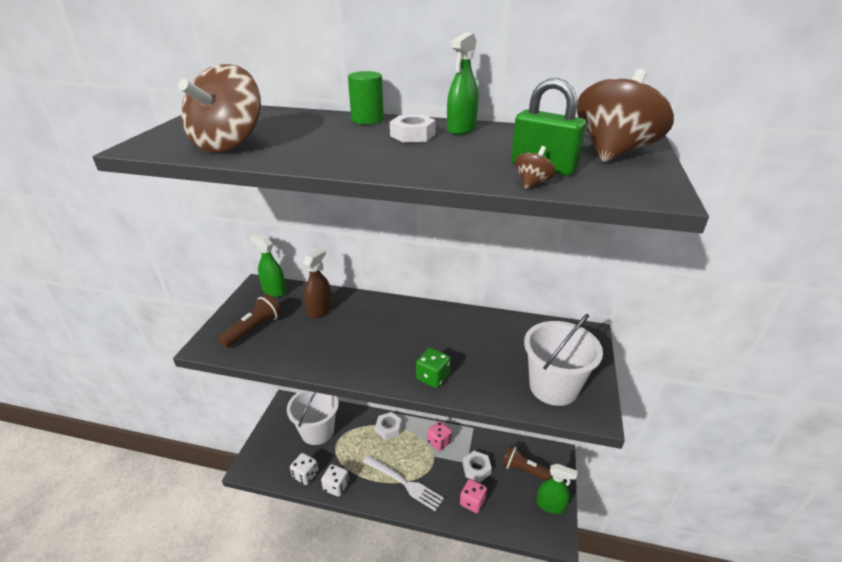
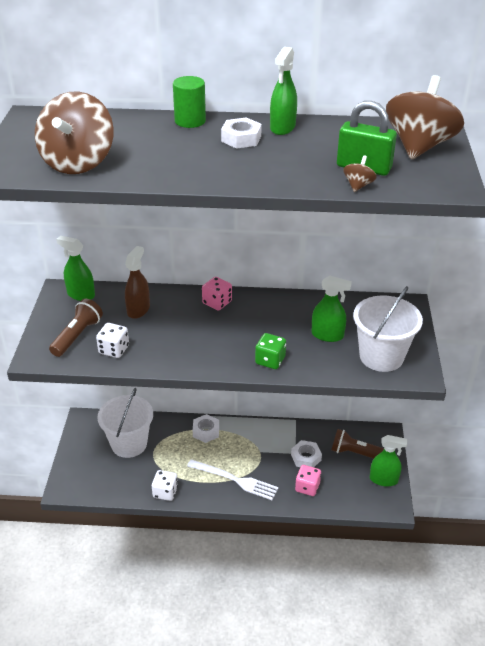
camera: 10 degrees left, 5 degrees up
white dice [290,453,318,485] -> white dice moved to [96,323,129,358]
pink dice [427,421,452,451] -> pink dice moved to [202,277,232,310]
none -> green spray bottle [312,276,352,342]

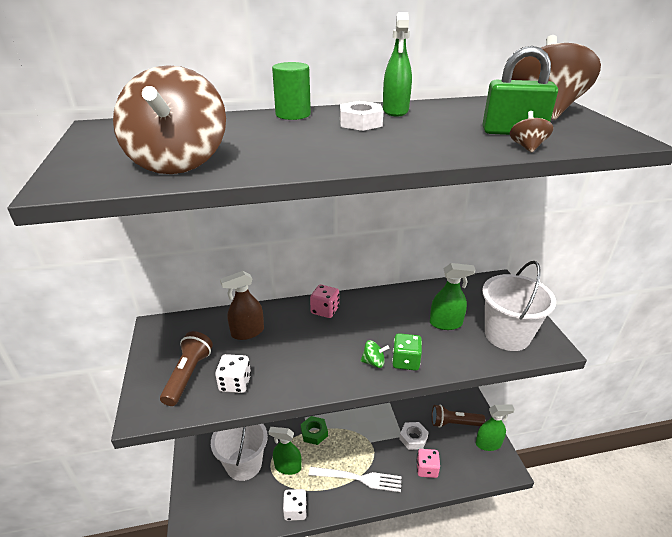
camera: 15 degrees left, 5 degrees down
green spray bottle [56,236,95,301] -> green spray bottle moved to [269,427,302,475]
brown spray bottle [125,246,150,319] -> brown spray bottle turned 120 degrees counterclockwise [220,271,264,340]
white nut [193,414,219,443] -> green nut [301,416,328,445]
none -> green spinning top [361,340,389,368]

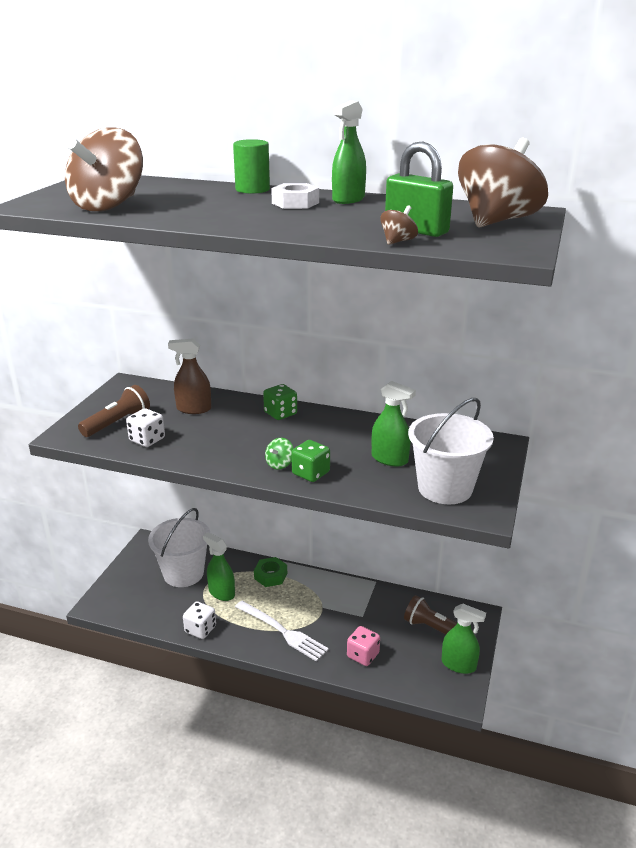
camera: 30 degrees right, 5 degrees down
pink dice [310,285,339,318] -> green dice [263,384,297,420]
green spinning top [361,340,389,368] -> green spinning top turned 90 degrees clockwise [265,438,294,470]
white nut [399,422,429,450] -> none

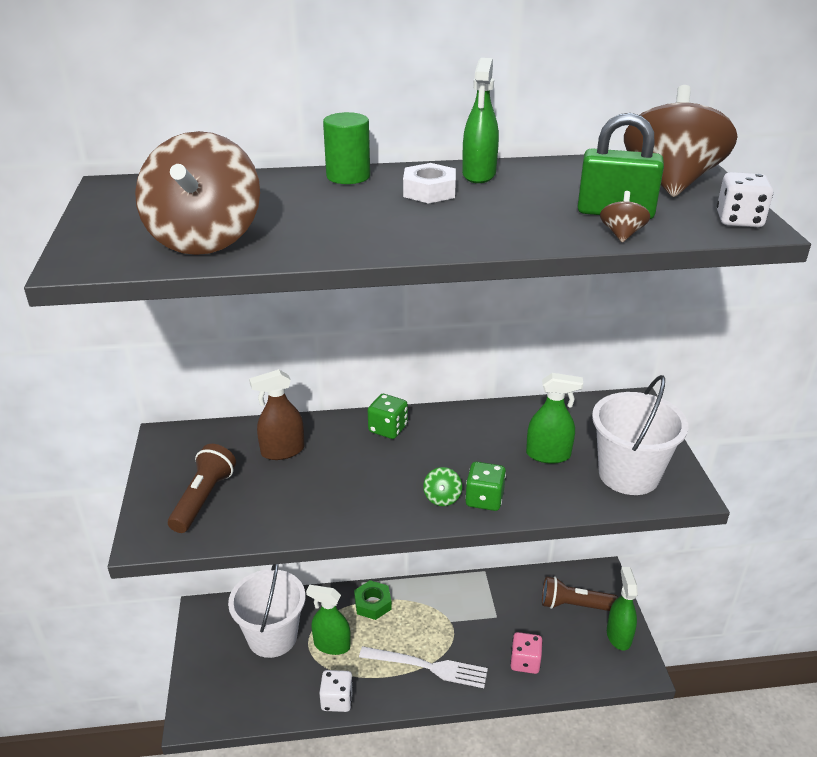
camera: 25 degrees left, 5 degrees up
white dice [126,408,165,447] -> white dice moved to [717,172,773,227]
green spray bottle [441,604,486,674] -> green spray bottle turned 90 degrees counterclockwise [607,567,638,651]

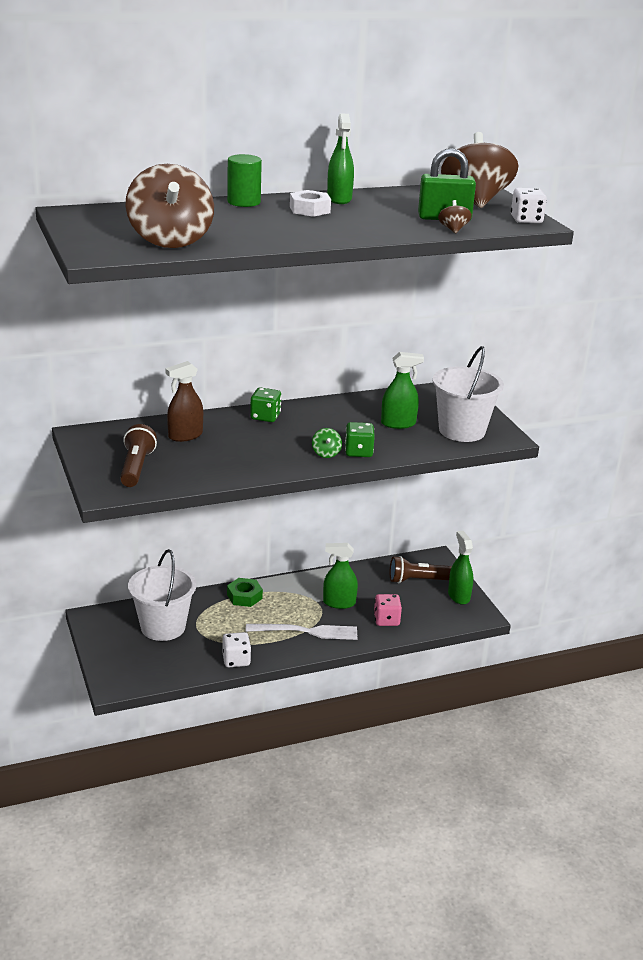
camera: 15 degrees left, 5 degrees down
green spray bottle [306,585,351,655] -> green spray bottle moved to [323,543,358,609]

